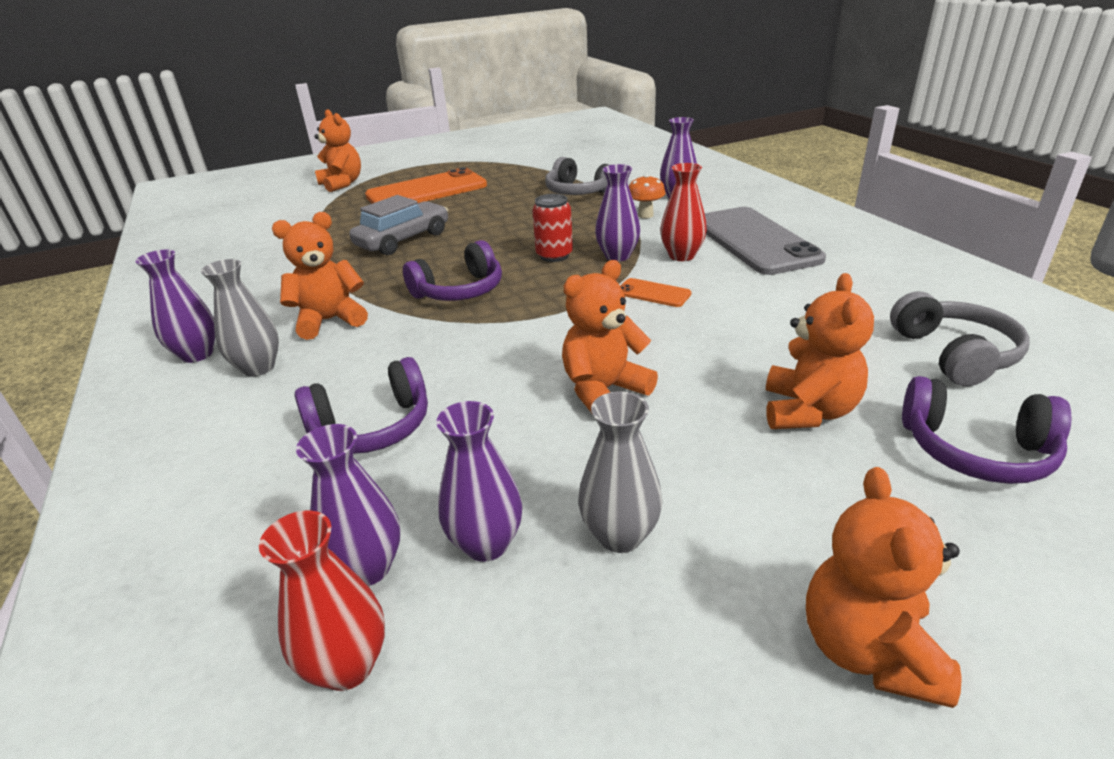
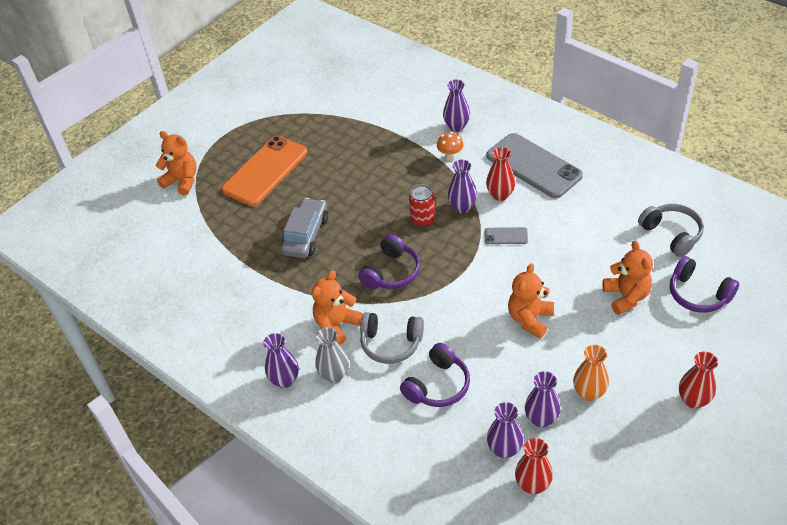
camera: 25 degrees left, 15 degrees up
grey headphones [545,157,611,195] -> grey headphones moved to [360,312,424,364]
grey vase [578,391,663,553] -> orange vase [573,345,609,401]
orange phone [620,278,691,307] -> grey phone [485,227,528,244]
orange teddy bear [806,467,962,708] -> red vase [679,351,718,409]
purple headphones [902,376,1072,484] -> purple headphones turned 45 degrees clockwise [670,256,739,313]

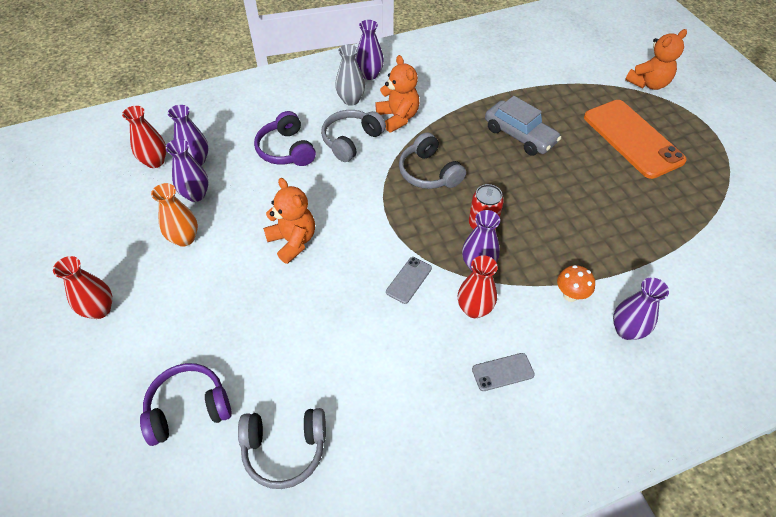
camera: 115 degrees right, 5 degrees up
purple headphones [358,234,420,289] -> grey headphones [399,132,466,189]
grey phone [486,133,583,198] -> grey phone [472,353,535,391], size x0.43
orange teddy bear [602,241,653,315] -> none

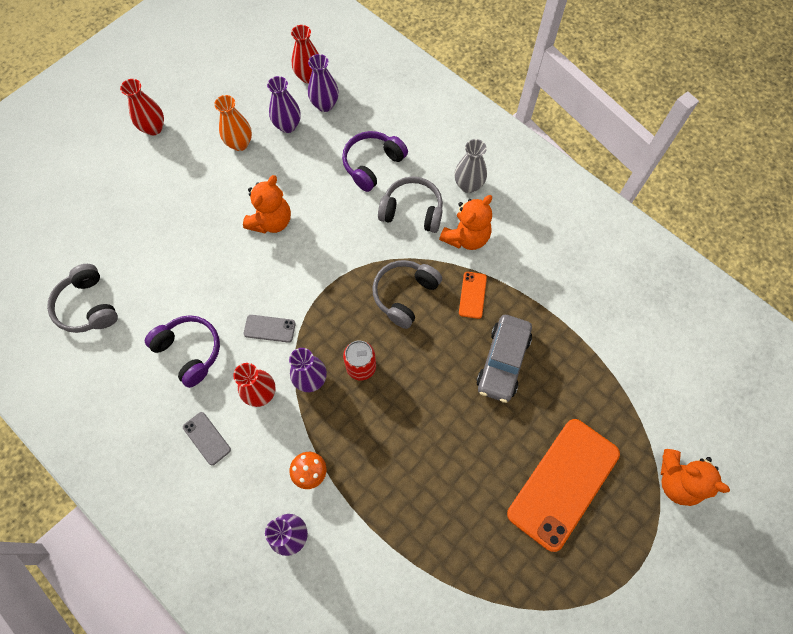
camera: 65 degrees right, 15 degrees up
purple headphones [140,363,232,446] -> purple headphones moved to [145,315,220,388]
purple vase [356,20,384,80] -> none
none -> orange phone [459,272,487,319]

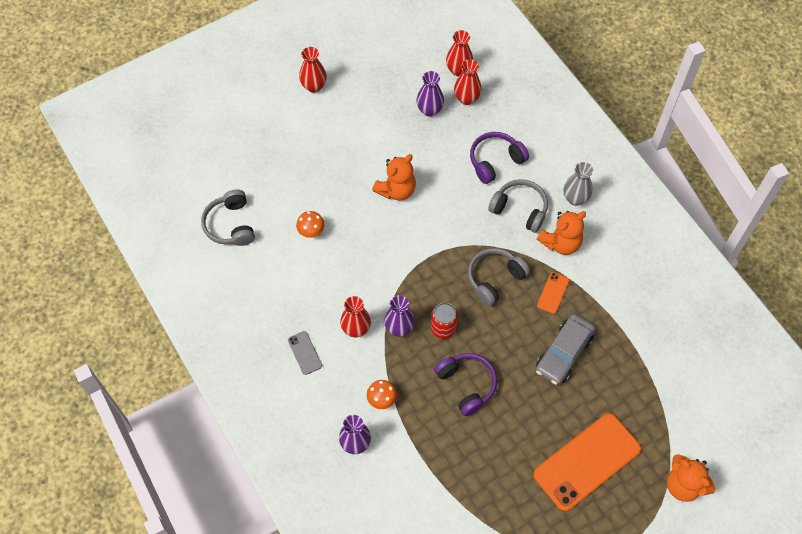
camera: 15 degrees right, 5 degrees down
purple headphones [145,315,220,388] -> purple headphones moved to [434,353,497,416]
orange vase [214,95,252,151] -> none
grey phone [244,315,296,343] -> none
purple vase [308,54,339,112] -> red vase [454,59,482,105]
none -> orange mushroom [296,211,324,238]

